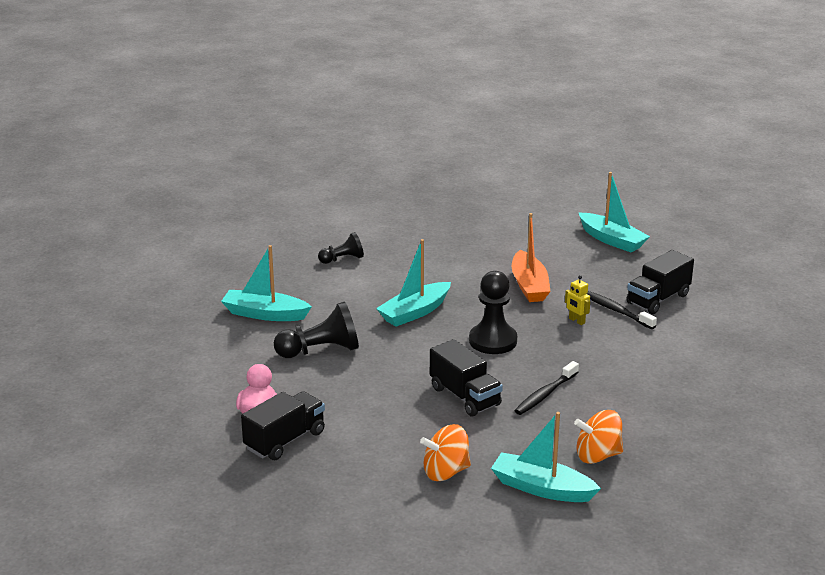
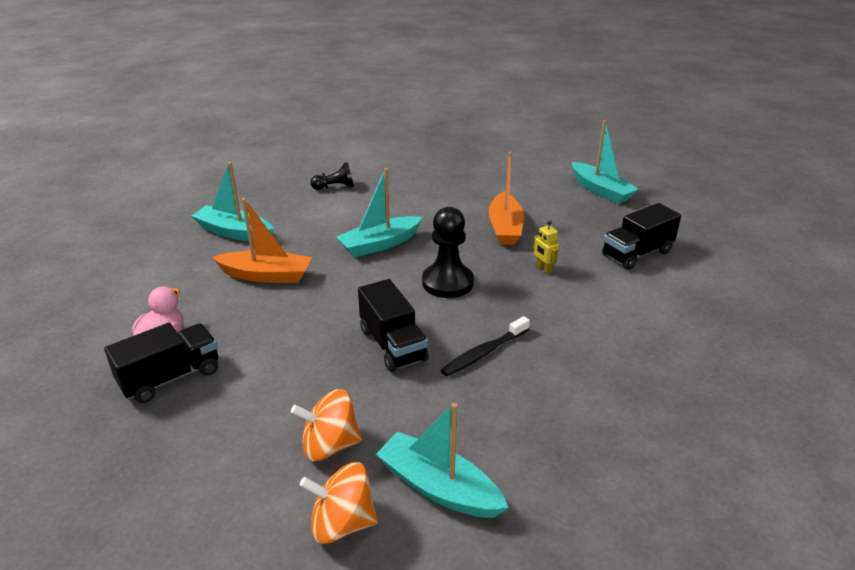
camera: 10 degrees right, 5 degrees up
black pawn [274,302,359,358] -> orange boat [212,198,312,283]
orange spinning top [574,410,623,464] -> orange spinning top moved to [300,462,378,544]
black toothbrush [587,291,657,329] -> none

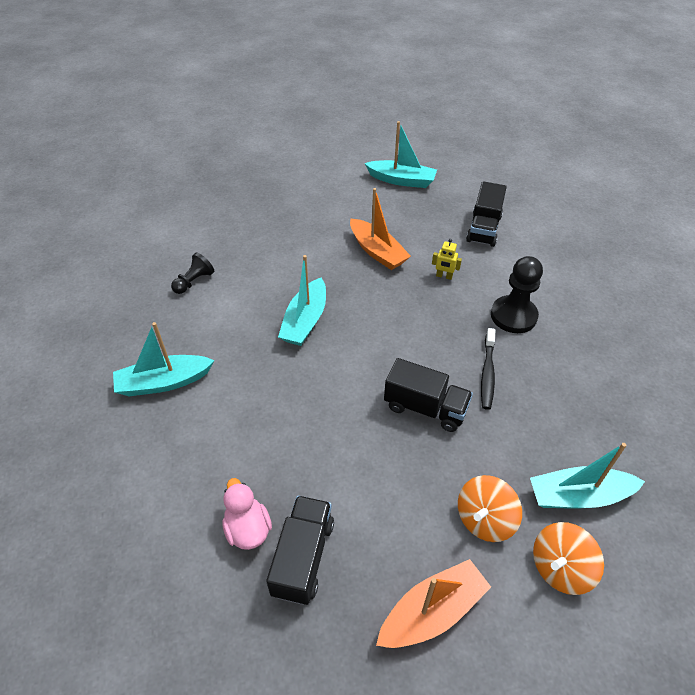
camera: 40 degrees left, 15 degrees up
orange boat [212,198,312,283] -> orange boat moved to [376,559,491,648]
black pawn [422,207,474,298] -> black pawn moved to [491,256,543,333]

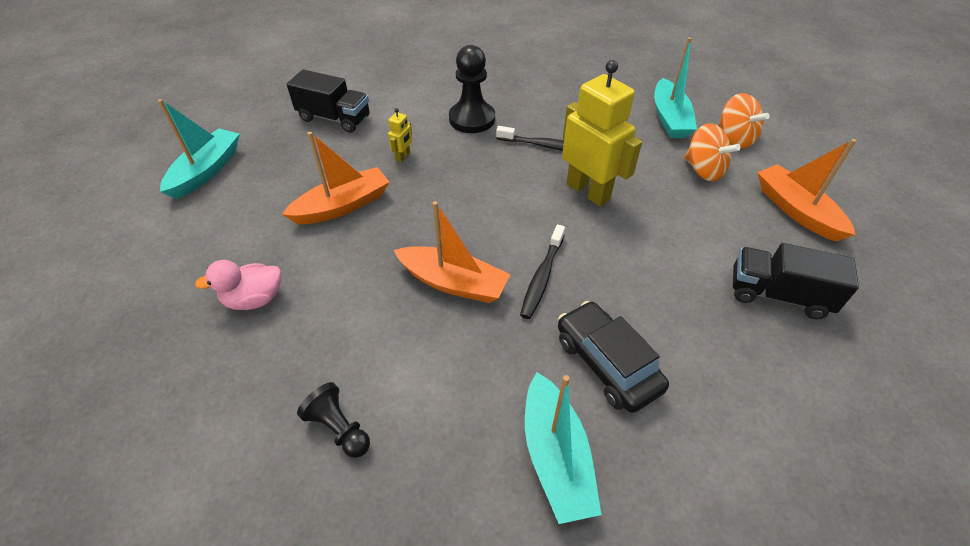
camera: 85 degrees left, 0 degrees up
pink duck [222,478,272,550] -> pink duck moved to [195,260,281,310]
turquoise boat [278,255,326,346] -> orange boat [394,201,511,303]
black truck [384,358,473,432] -> yellow robot [562,60,642,207]
none -> black toothbrush [520,224,565,319]
none -> black car [558,301,669,413]

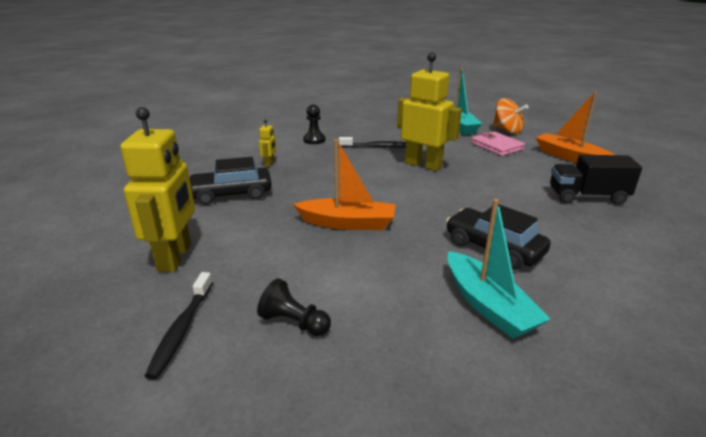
camera: 15 degrees left, 20 degrees down
turquoise boat [158,99,240,199] -> none
pink duck [195,260,281,310] -> yellow robot [120,107,195,272]
orange boat [282,132,389,224] -> black car [189,157,272,205]
black truck [287,69,370,133] -> none
black pawn [449,45,495,133] -> black pawn [303,104,326,144], size x0.60
black toothbrush [520,224,565,319] -> black toothbrush moved to [144,272,213,380]
orange spinning top [684,123,740,181] -> pink wallet [471,131,525,156]

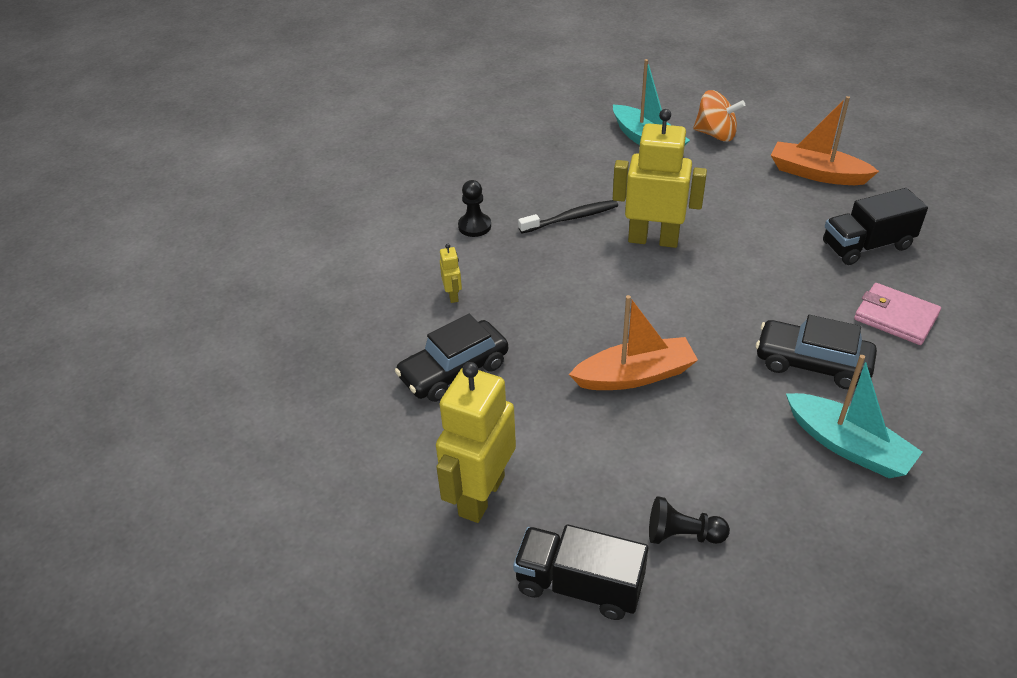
camera: 20 degrees left, 15 degrees up
yellow robot [120,107,195,272] -> yellow robot turned 135 degrees counterclockwise [436,362,516,523]
black toothbrush [144,272,213,380] -> black truck [513,524,648,620]
pink wallet [471,131,525,156] -> pink wallet moved to [854,283,941,345]

